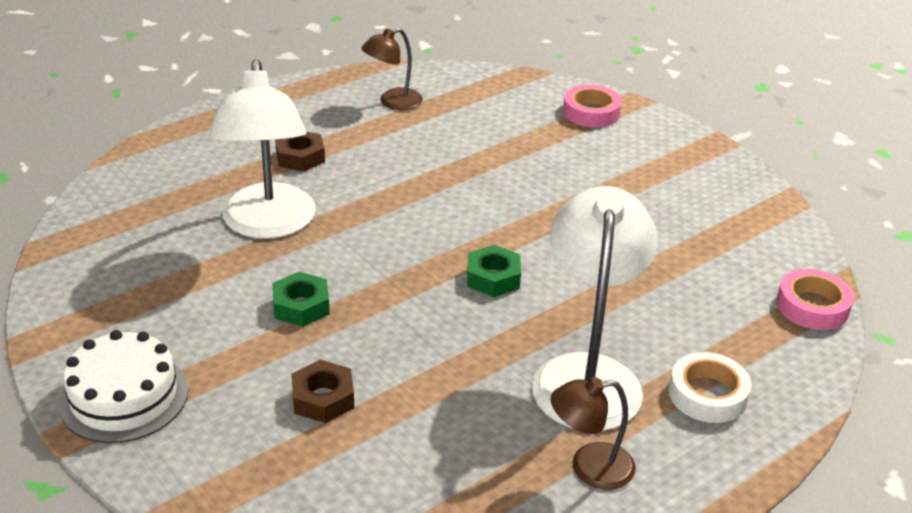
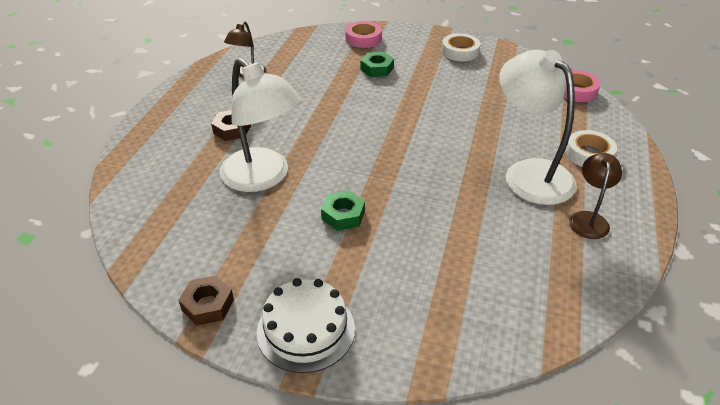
camera: 35 degrees left, 5 degrees up
brown nut [291,360,354,423] -> brown nut moved to [178,275,234,326]
green nut [467,245,521,297] -> green nut moved to [360,52,394,77]
brown lamp [550,377,636,490] -> brown lamp turned 150 degrees clockwise [569,153,622,239]
none -> white tape [442,33,480,61]

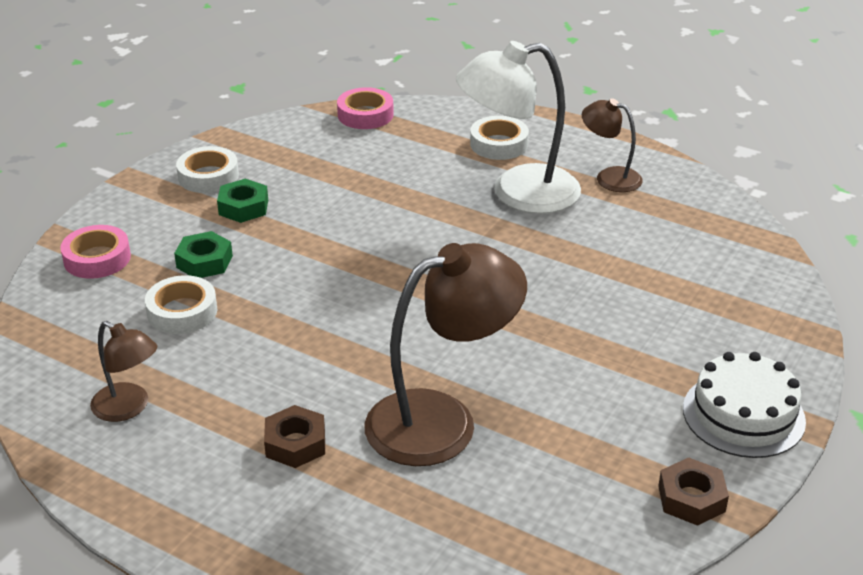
camera: 75 degrees left, 5 degrees down
white lamp [220,58,302,192] -> brown lamp [364,243,527,466]
green nut [321,191,365,231] -> green nut moved to [217,179,268,223]
none -> white tape [145,275,217,334]

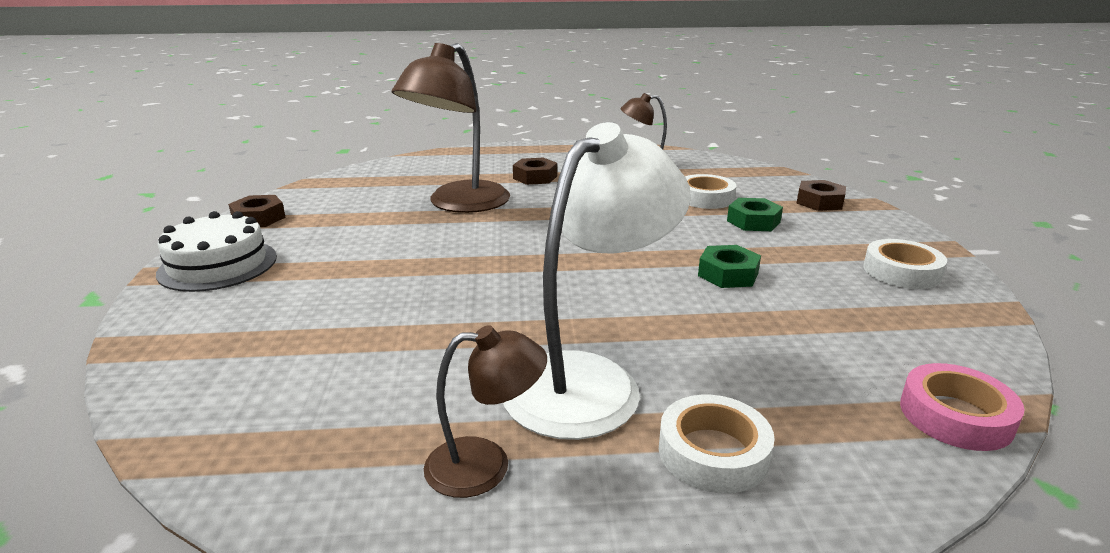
camera: 145 degrees right, 10 degrees down
pink tape [60,225,131,279] -> brown nut [796,180,846,211]
green nut [217,179,268,223] -> green nut moved to [698,245,761,288]

